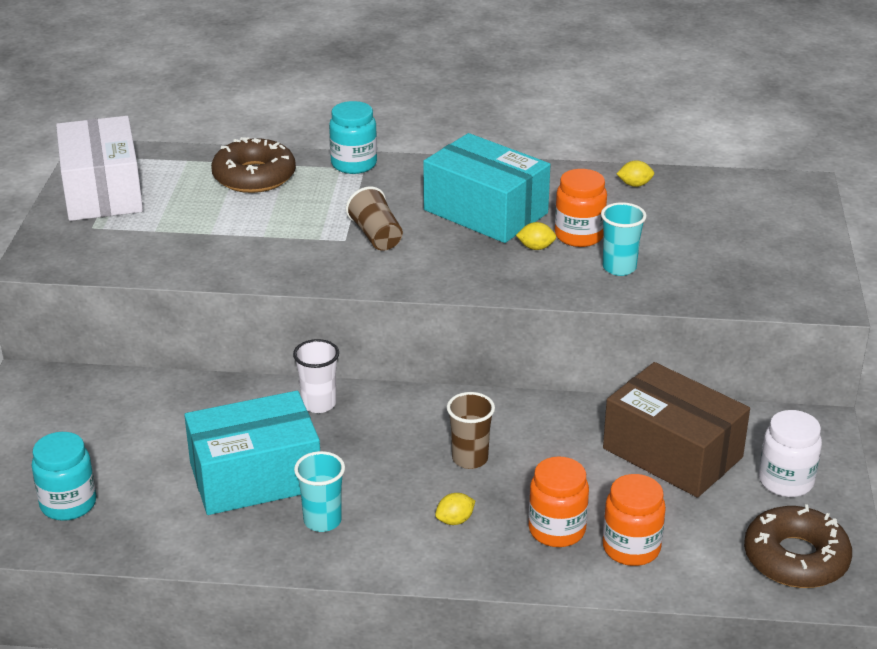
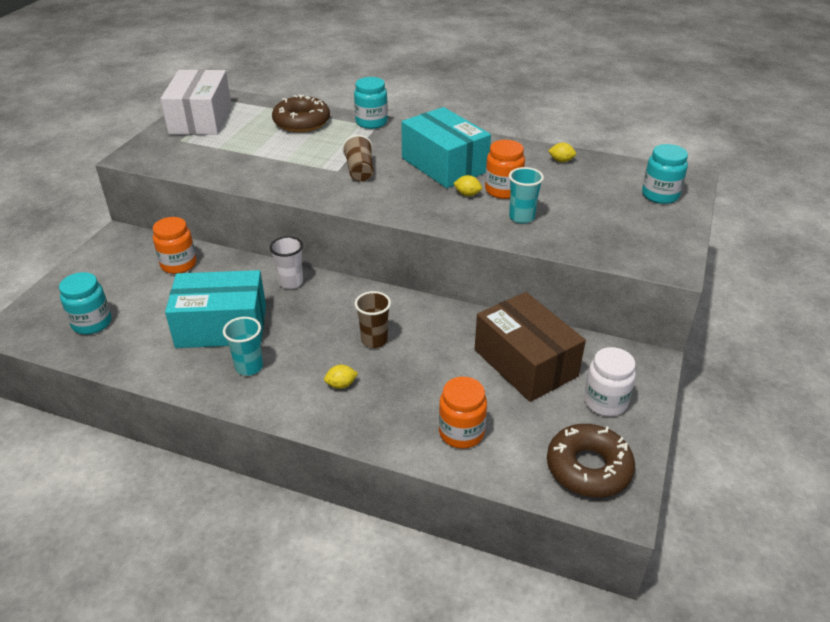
camera: 15 degrees right, 5 degrees up
orange jar [529,457,589,547] -> orange jar moved to [153,217,197,274]
none -> turquoise jar [642,144,688,204]

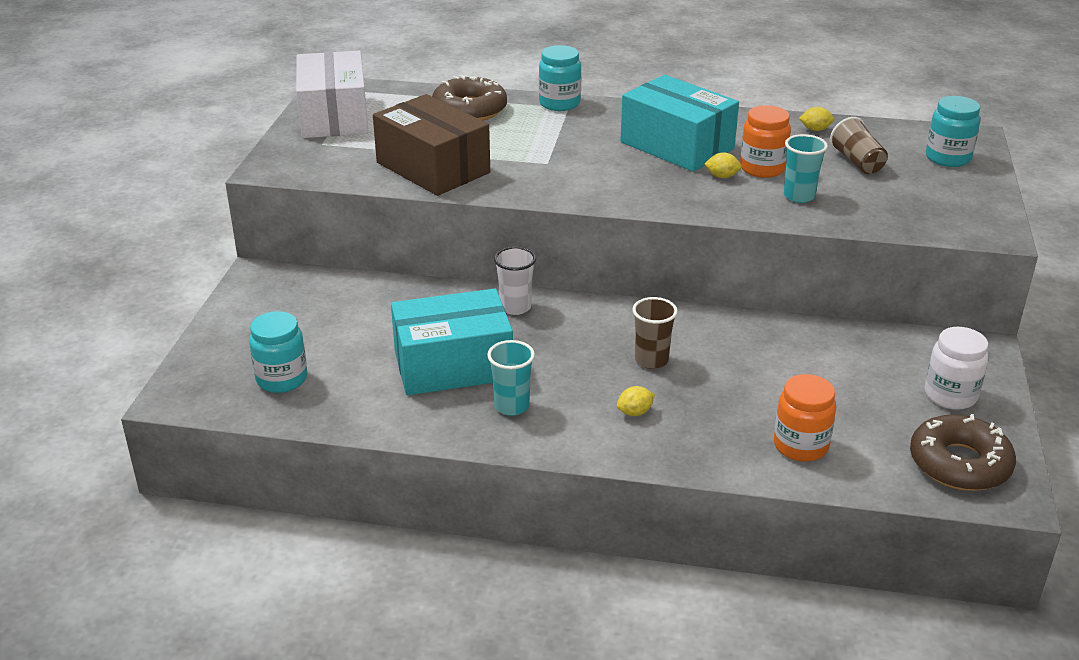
camera: 10 degrees left, 5 degrees down
orange jar [153,217,197,274] -> none
brown cup [342,135,374,182] -> brown cup moved to [830,117,888,174]
brown box [475,292,586,402] -> brown box moved to [373,94,490,196]

